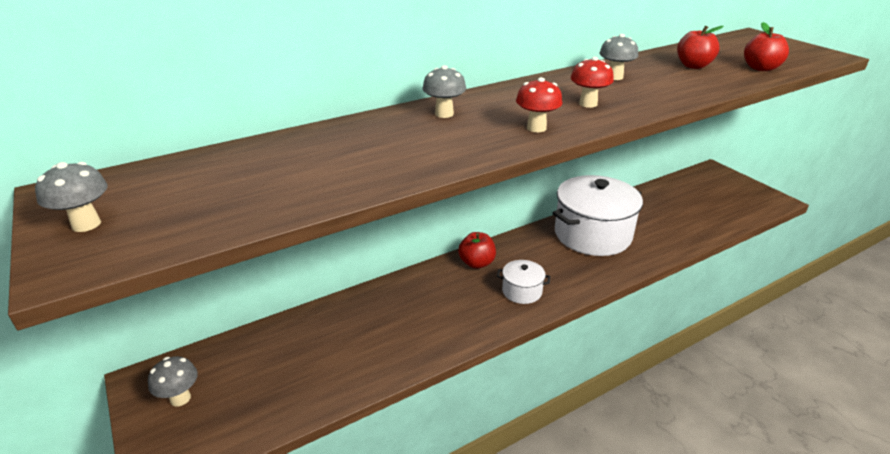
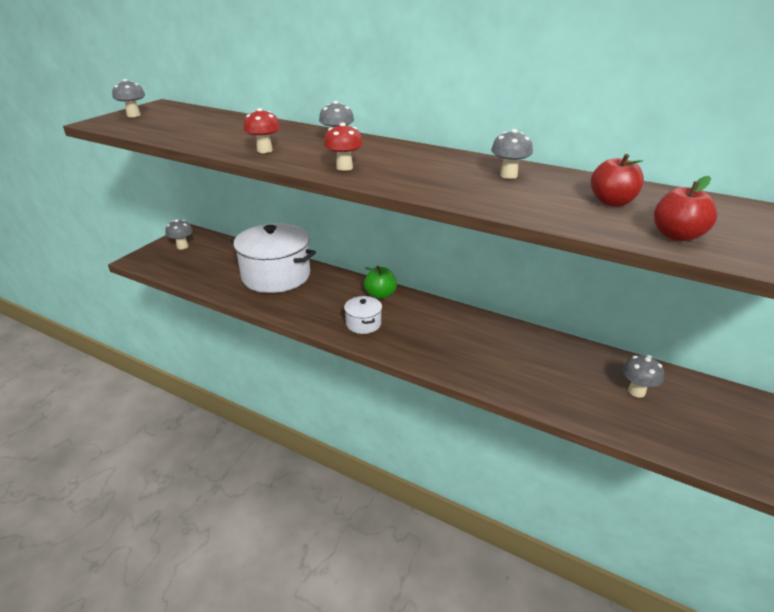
camera: 60 degrees right, 0 degrees up
red apple [458,232,496,269] -> green apple [364,266,397,299]
white pot [553,175,643,256] -> white pot moved to [231,223,316,293]
red mushroom [571,57,614,108] -> red mushroom moved to [243,108,280,153]
none -> grey mushroom [622,355,664,398]

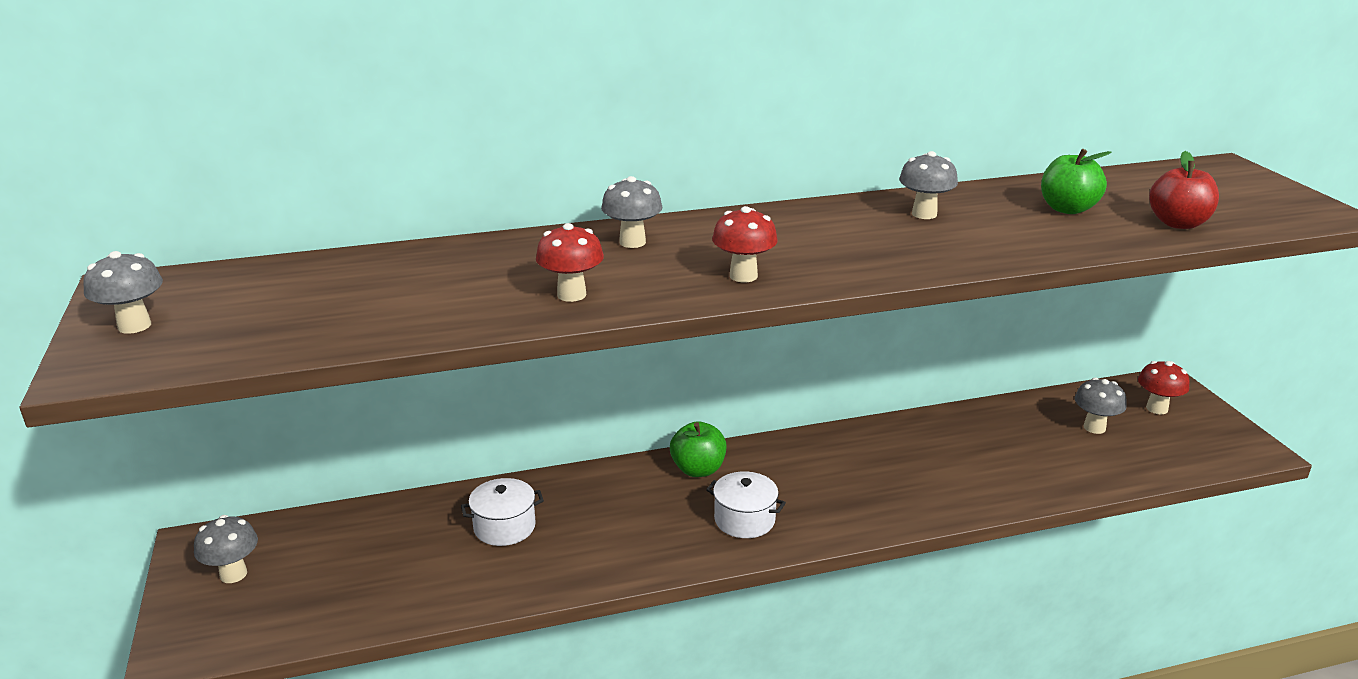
camera: 45 degrees left, 5 degrees down
white pot [231,223,316,293] -> white pot [461,478,544,546], size x0.46
red apple [591,154,644,207] -> green apple [1041,149,1112,214]
none -> red mushroom [1138,361,1189,415]

